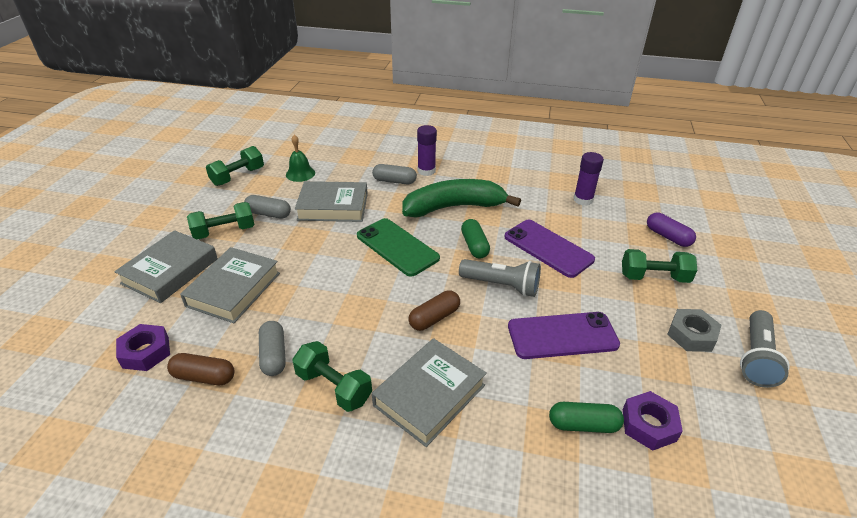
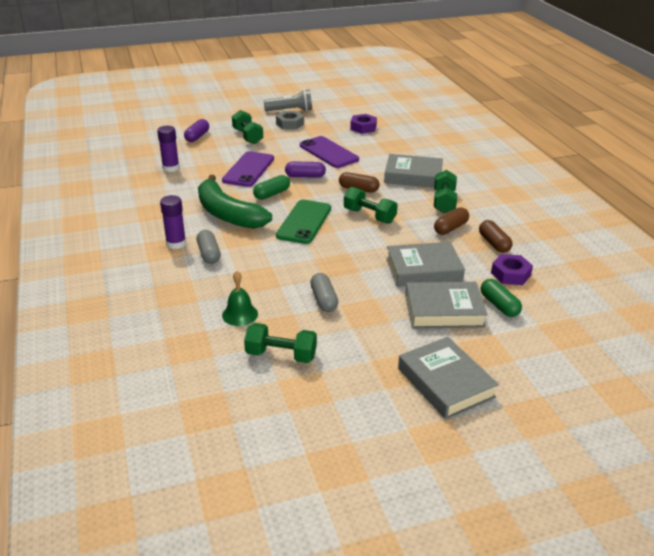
camera: 120 degrees left, 5 degrees down
green dumbbell [187,202,255,239] -> green dumbbell moved to [344,187,398,224]
grey capsule [259,321,286,376] -> brown capsule [434,207,469,235]
grey book [295,181,368,222] -> grey book moved to [398,337,499,419]
grey flashlight [459,259,541,297] -> purple capsule [285,162,326,178]
green capsule [549,402,624,433] -> green capsule moved to [481,279,522,317]

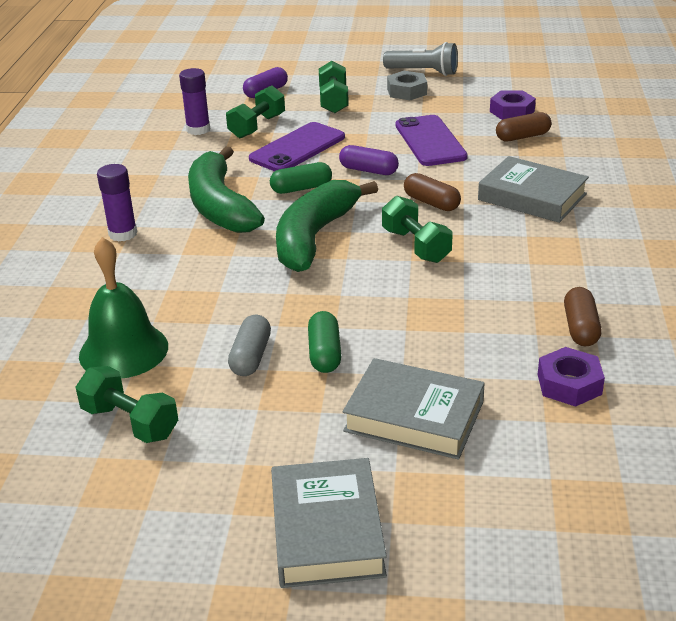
camera: 25 degrees right, 0 degrees up
grey capsule [197,230,221,264] -> none
green bell [222,271,258,326] -> green bell [79,237,168,378], size x1.68
green phone [276,200,331,244] -> green banana [276,180,378,272]
grey book [386,242,465,287] -> none
green dumbbell [434,170,457,213] -> green dumbbell moved to [226,85,285,138]
brown capsule [434,207,469,235] -> brown capsule moved to [496,112,551,142]
green capsule [481,279,522,317] -> green capsule moved to [308,311,341,373]

